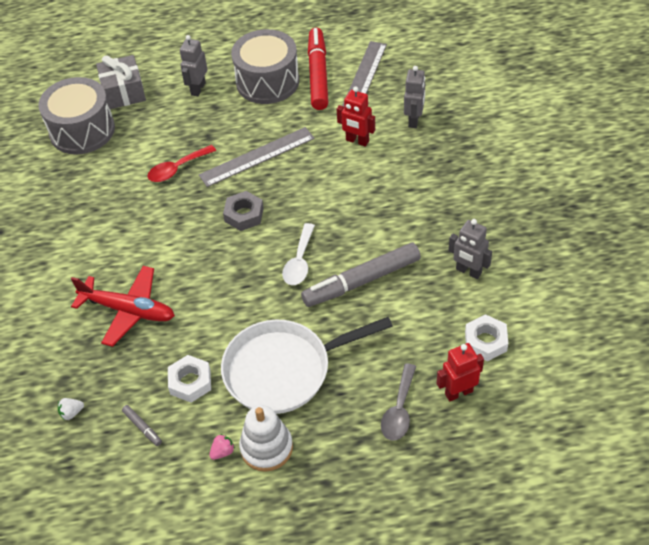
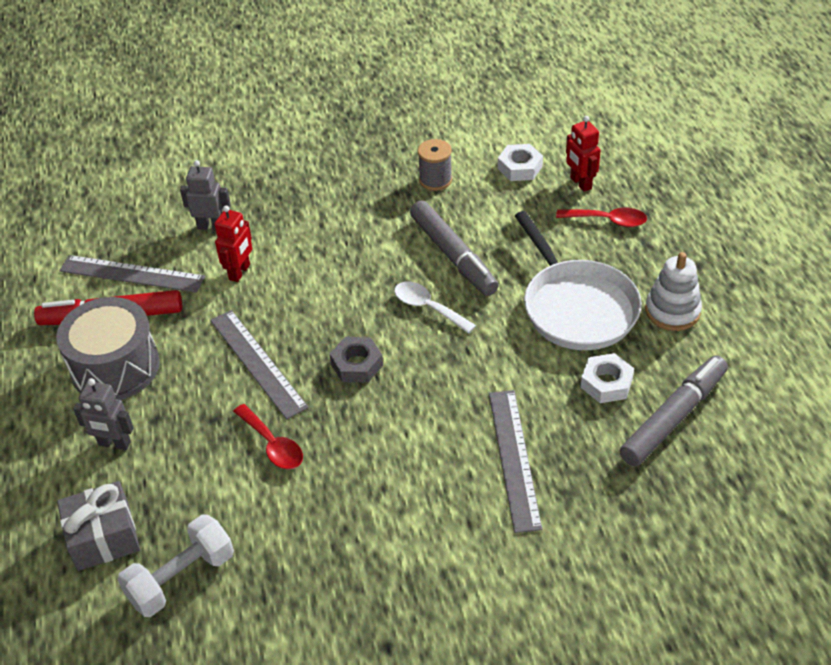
camera: 95 degrees left, 5 degrees down
grey drum [38,77,115,155] -> white dumbbell [117,514,234,617]
white strawberry [58,398,84,420] -> none
red plane [71,266,175,347] -> grey ruler [489,390,542,533]
grey marker [122,405,162,446] -> grey marker [620,356,728,466], size x2.44
pink strawberry [209,434,235,460] -> none
white spoon [282,223,315,285] -> white spoon turned 150 degrees counterclockwise [394,282,476,334]
grey spoon [381,363,416,440] -> red spoon [556,207,647,227]
grey robot [448,219,492,279] -> grey spool [418,139,452,191]

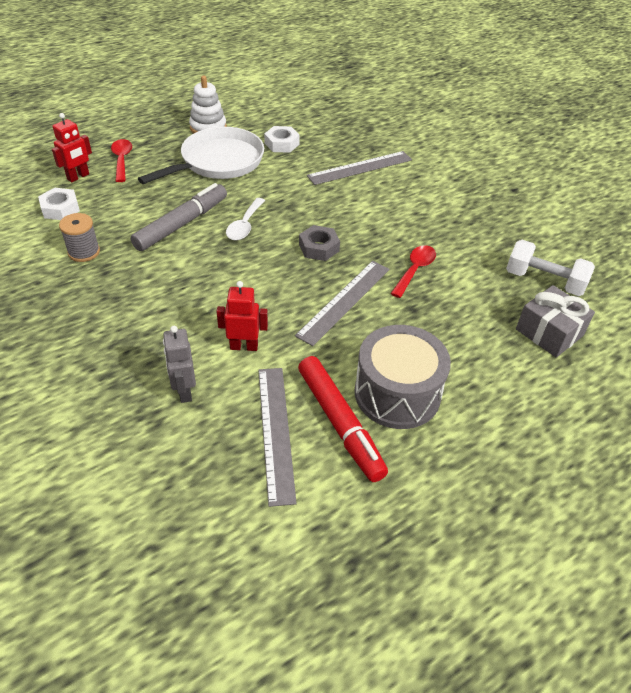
camera: 115 degrees left, 0 degrees up
grey robot [73,378,134,450] -> none
grey marker [620,356,728,466] -> none

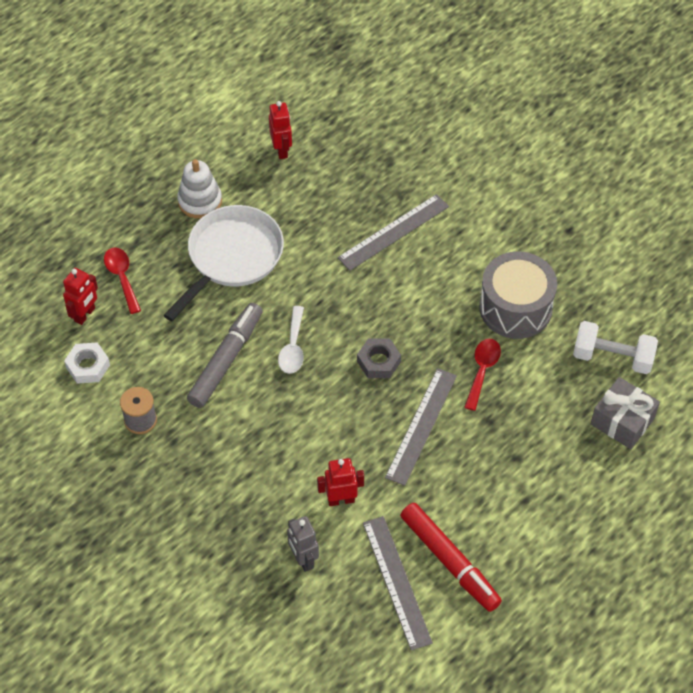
camera: 10 degrees left, 10 degrees up
white nut [264,126,300,153] -> none
grey drum [355,325,451,429] -> grey drum moved to [479,251,557,339]
none -> red robot [269,101,292,159]

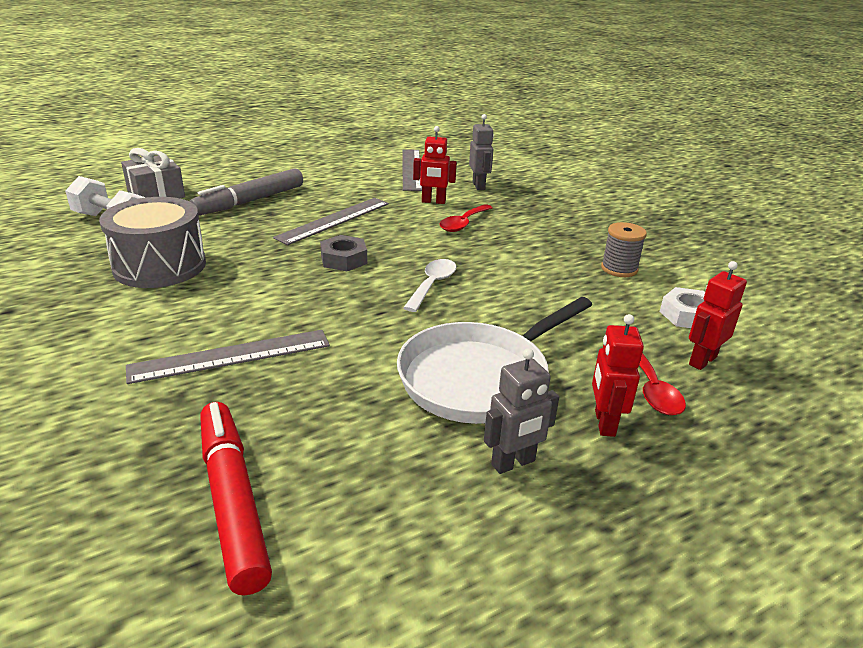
camera: 165 degrees left, 25 degrees down
white stacking toy [177,159,222,219] -> grey robot [484,348,559,474]
grey marker [187,303,263,408] -> grey marker moved to [189,168,303,216]
red robot [269,101,292,159] -> red robot moved to [592,314,644,437]
red marker [400,503,502,612] -> red marker moved to [200,402,272,595]
red spoon [464,339,501,411] -> red spoon moved to [440,204,492,232]

